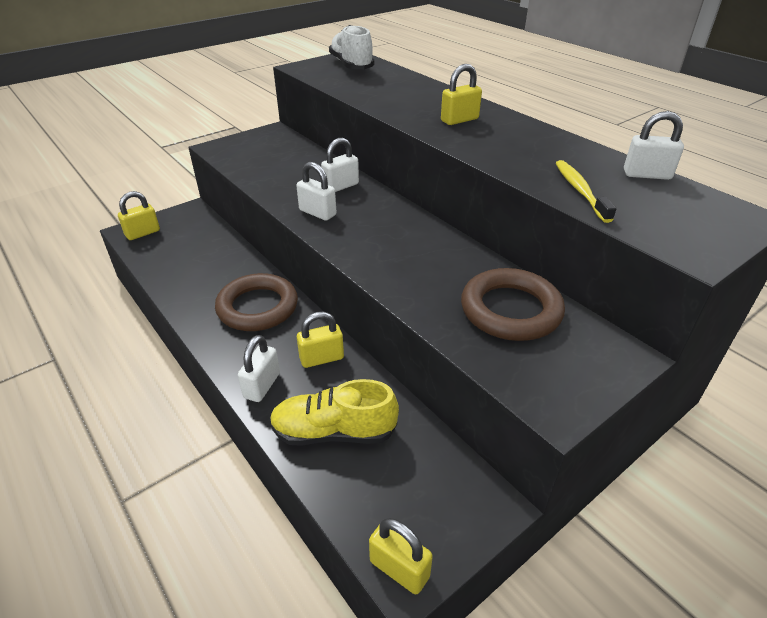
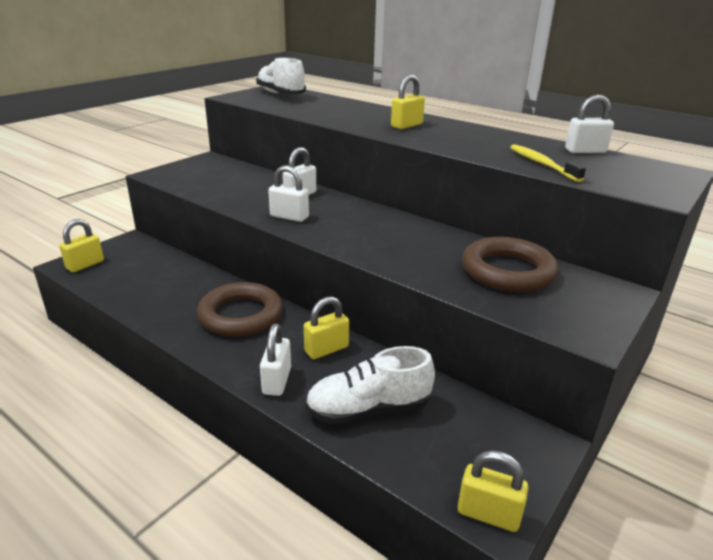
camera: 15 degrees left, 10 degrees down
yellow shoe [270,379,399,446] -> white shoe [305,346,435,424]

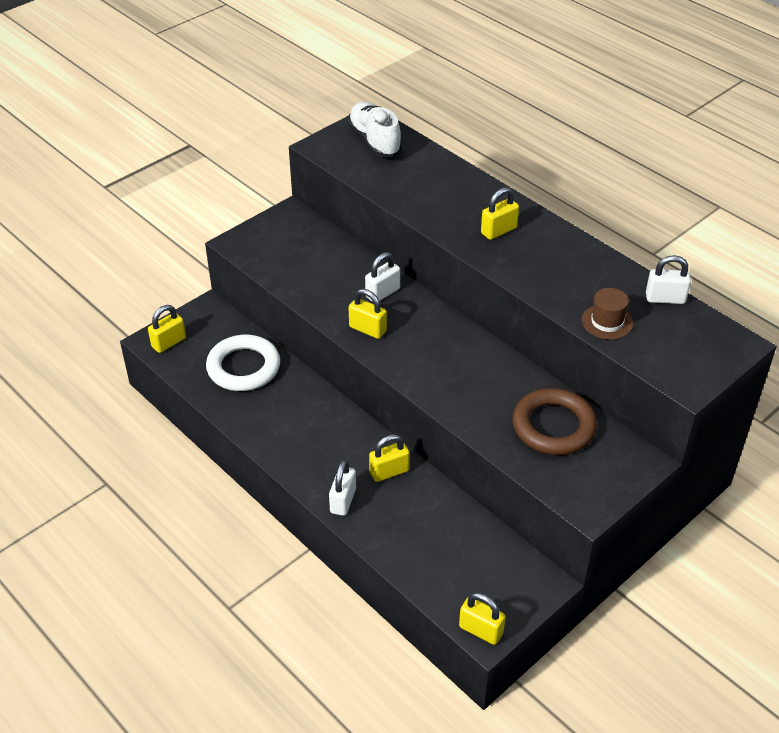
camera: 10 degrees right, 15 degrees up
brown ring [197,282,283,336] -> none
white padlock [268,165,309,222] -> yellow padlock [349,289,387,339]
white shoe [305,346,435,424] -> none
yellow toothbrush [510,144,586,182] -> brown hat [582,288,633,340]
none -> white ring [206,335,280,391]

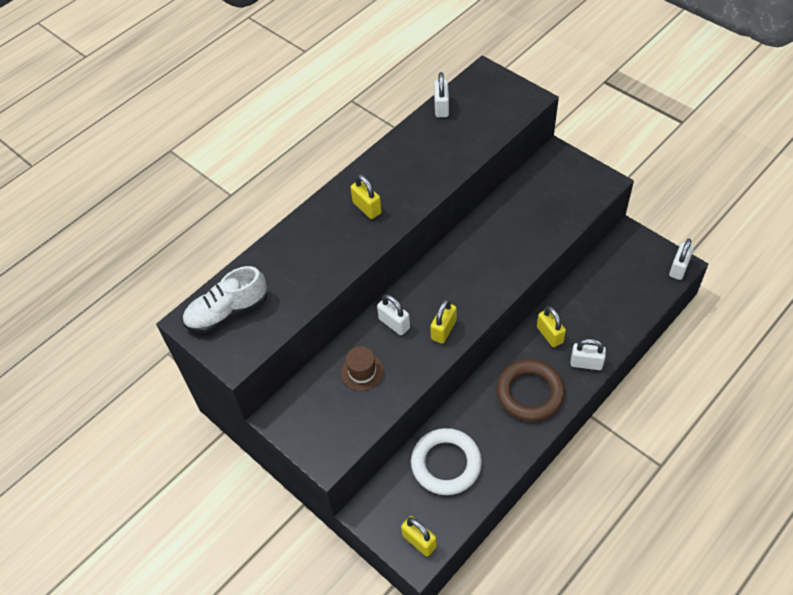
camera: 90 degrees left, 10 degrees up
yellow padlock [459,592,506,645] -> white padlock [669,239,694,280]
brown ring [512,388,597,455] -> brown ring moved to [496,359,565,421]
brown hat [582,288,633,340] -> brown hat moved to [341,346,384,391]

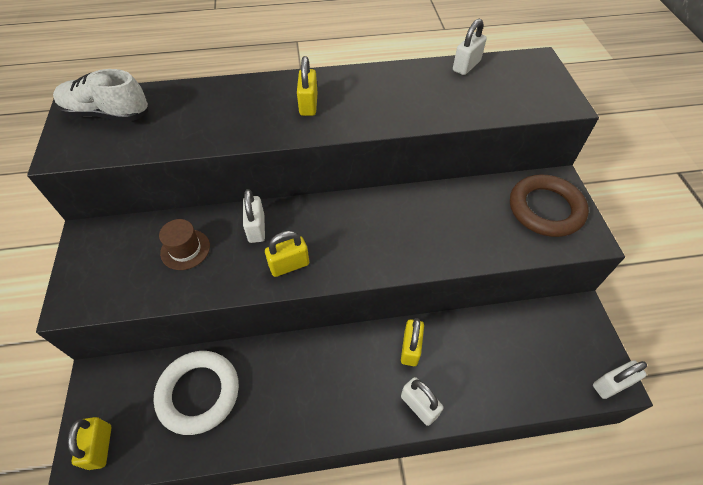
camera: 35 degrees right, 0 degrees up
brown ring [496,359,565,421] -> brown ring moved to [510,174,589,237]

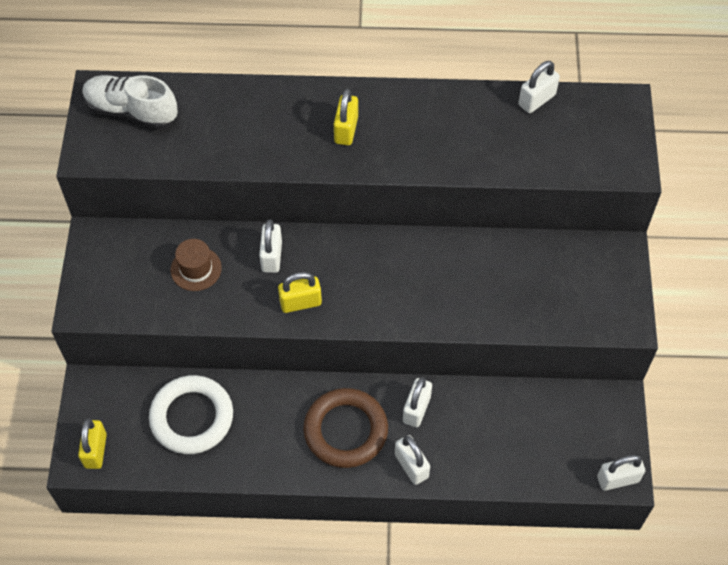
camera: 10 degrees right, 5 degrees up
yellow padlock [401,318,424,366] -> white padlock [403,377,432,427]
brown ring [510,174,589,237] -> brown ring moved to [303,388,388,468]

